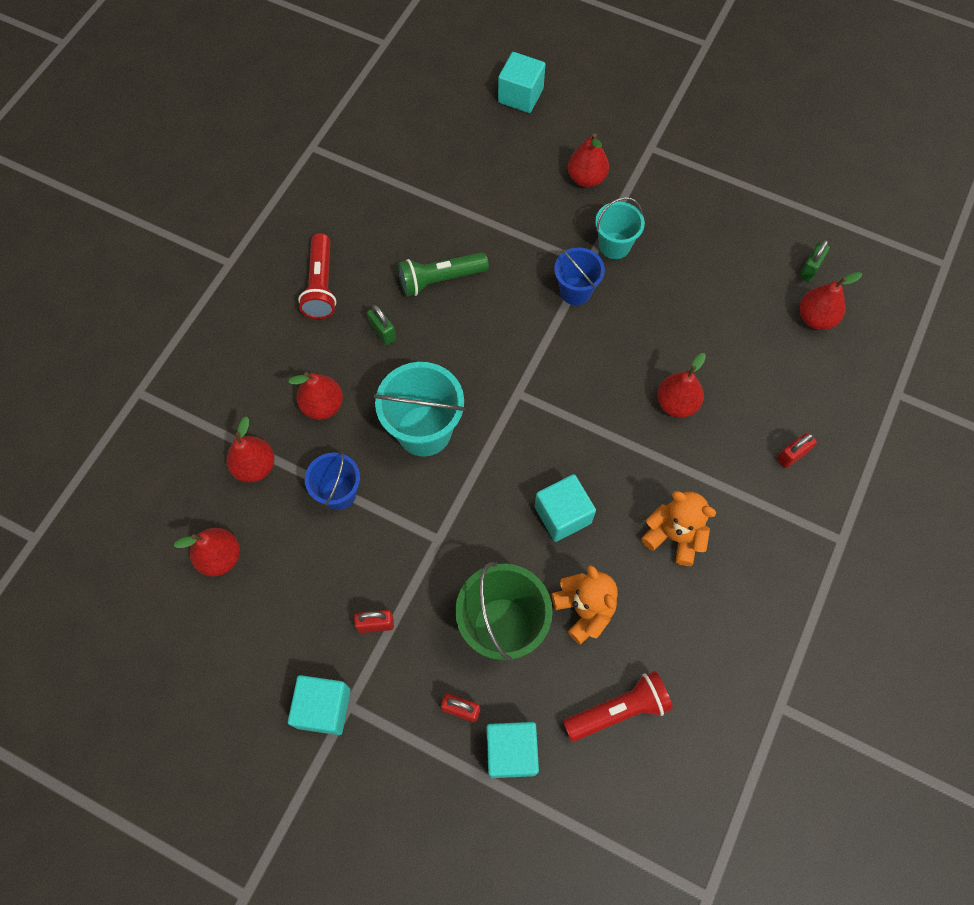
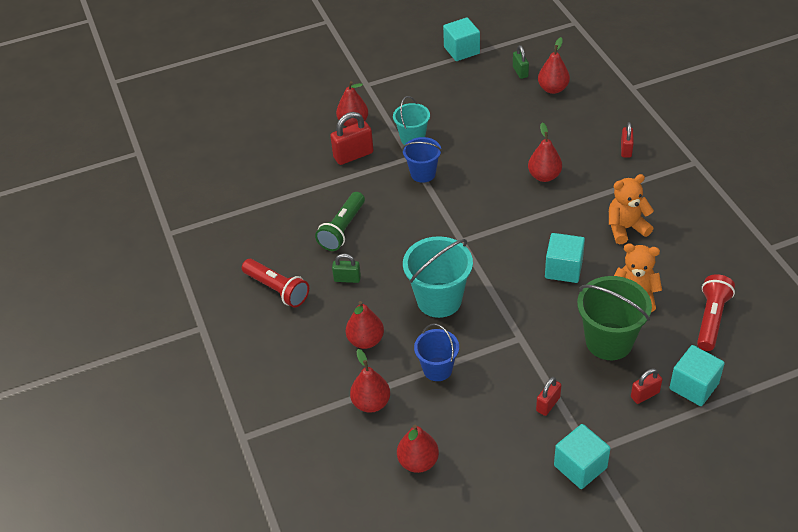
camera: 45 degrees left, 20 degrees down
turquoise cube [498,52,546,113] -> turquoise cube moved to [443,17,480,61]
none -> red padlock [330,112,374,165]

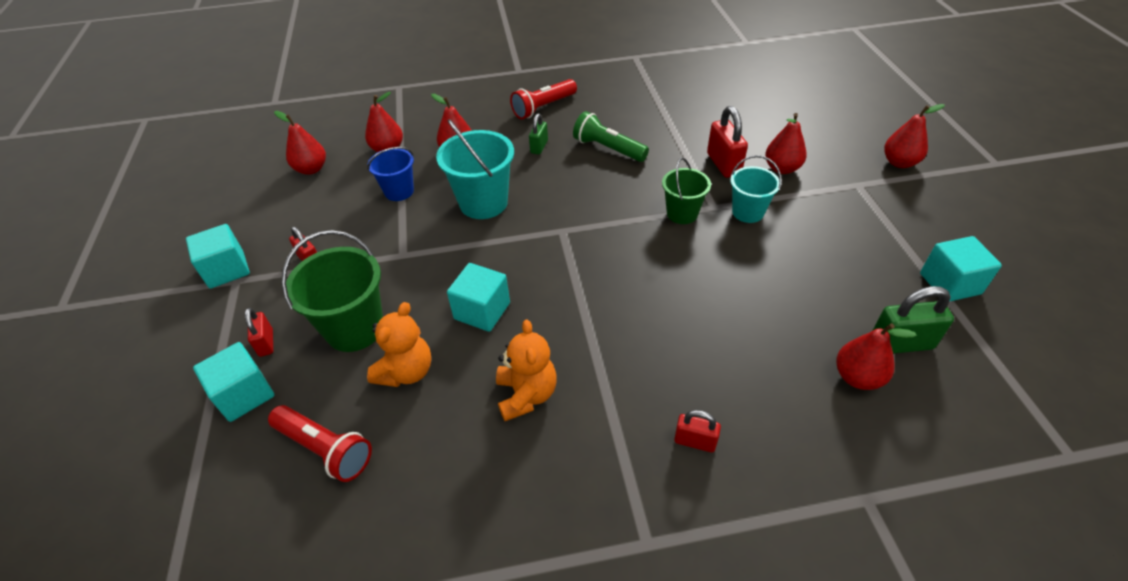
camera: 100 degrees right, 0 degrees up
blue bucket [402,137,442,183] -> green bucket [662,158,711,224]
green padlock [513,45,529,79] -> green padlock [872,286,954,354], size x1.65
red pear [528,123,562,182] -> red pear moved to [884,104,945,168]

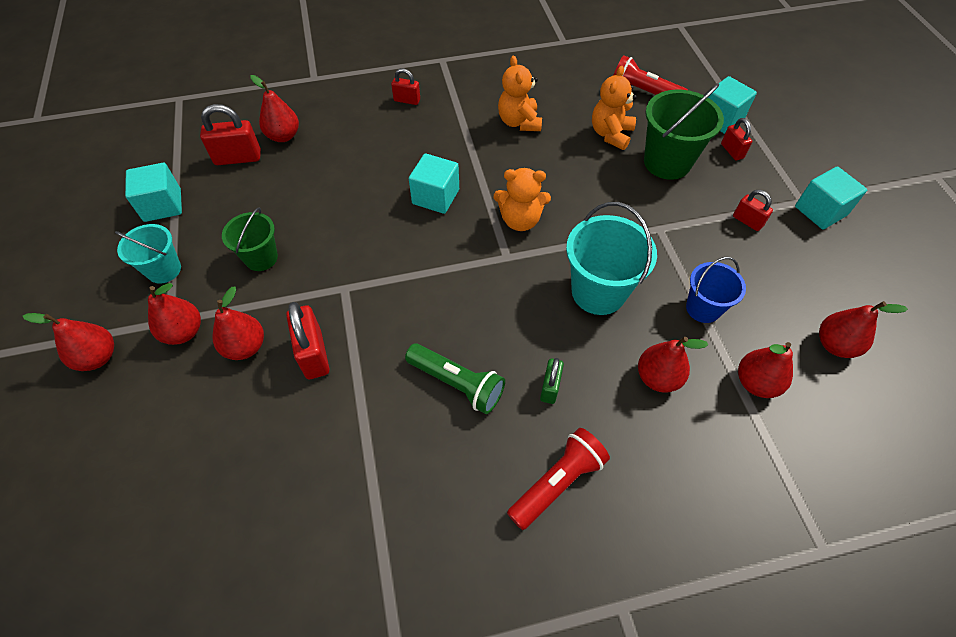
camera: 175 degrees right, 10 degrees up
turquoise cube [447,263,510,332] -> turquoise cube moved to [409,153,459,214]
green bucket [662,158,711,224] -> green bucket moved to [222,208,278,271]
turquoise bucket [730,155,782,223] -> turquoise bucket moved to [115,224,181,284]
green padlock [872,286,954,354] -> red padlock [200,104,261,165]
none -> red pear [148,283,201,345]
none -> orange teddy bear [494,168,551,231]

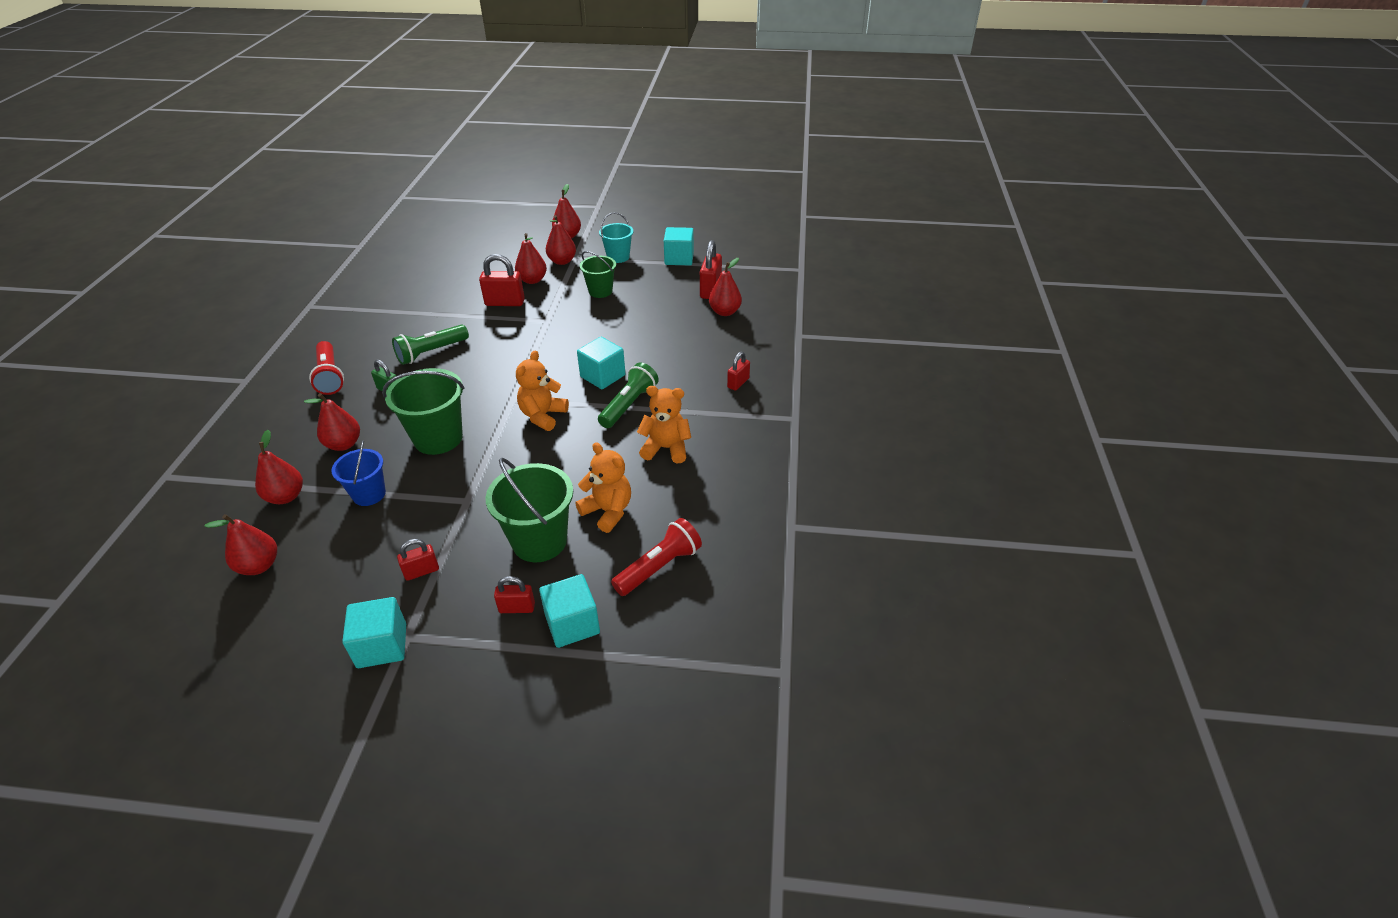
camera: 110 degrees right, 15 degrees down
turquoise bucket [566,202,657,315] -> green bucket [382,368,465,455]
none -> green flashlight [598,363,659,428]

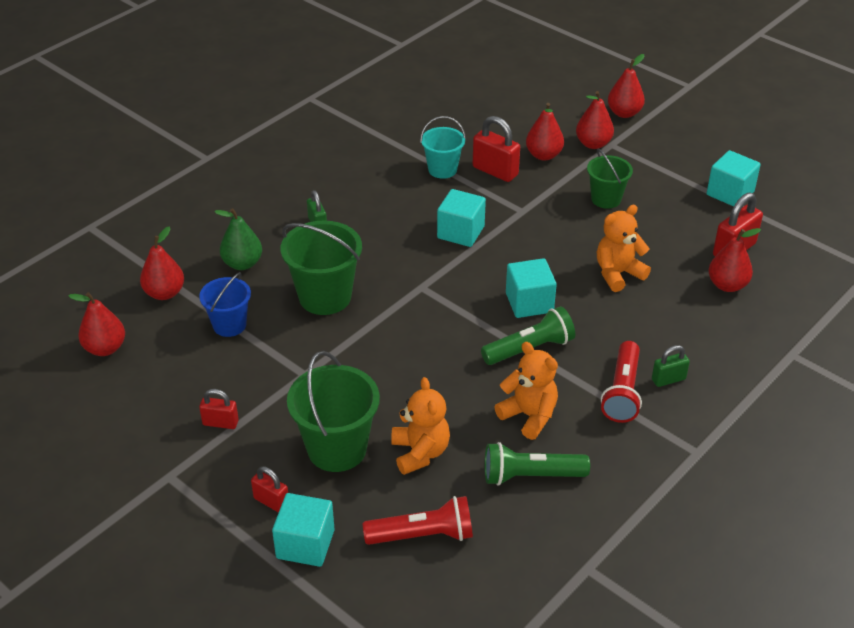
camera: 35 degrees right, 0 degrees up
red pear [304,393,360,451] -> green pear [215,208,262,270]
red flashlight [309,341,344,395] -> red flashlight moved to [601,341,642,423]
turquoise cube [342,597,406,668] -> turquoise cube moved to [437,189,486,247]
green flashlight [392,324,469,365] -> green flashlight moved to [484,442,590,486]
orange teddy bear [516,351,569,431] -> orange teddy bear moved to [597,205,651,292]
turquoise bucket [599,212,633,263] -> turquoise bucket moved to [420,116,466,179]
red padlock [727,352,750,391] -> green padlock [652,345,690,387]

